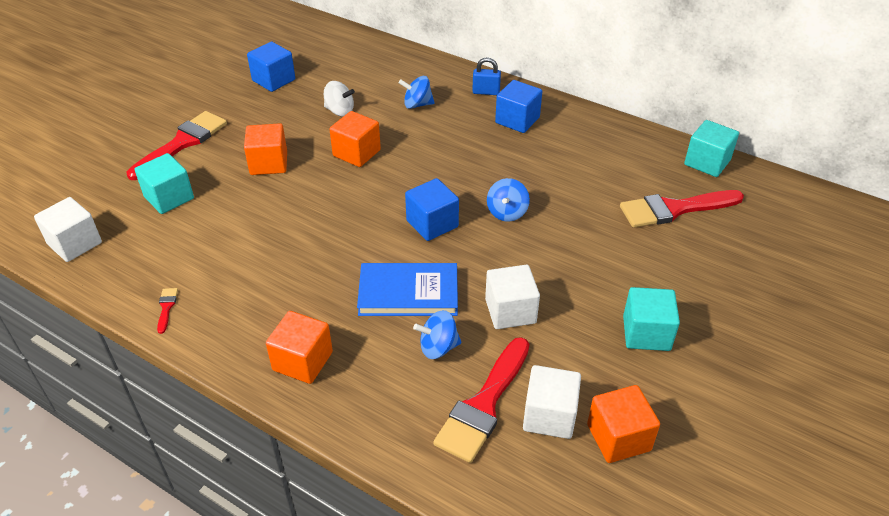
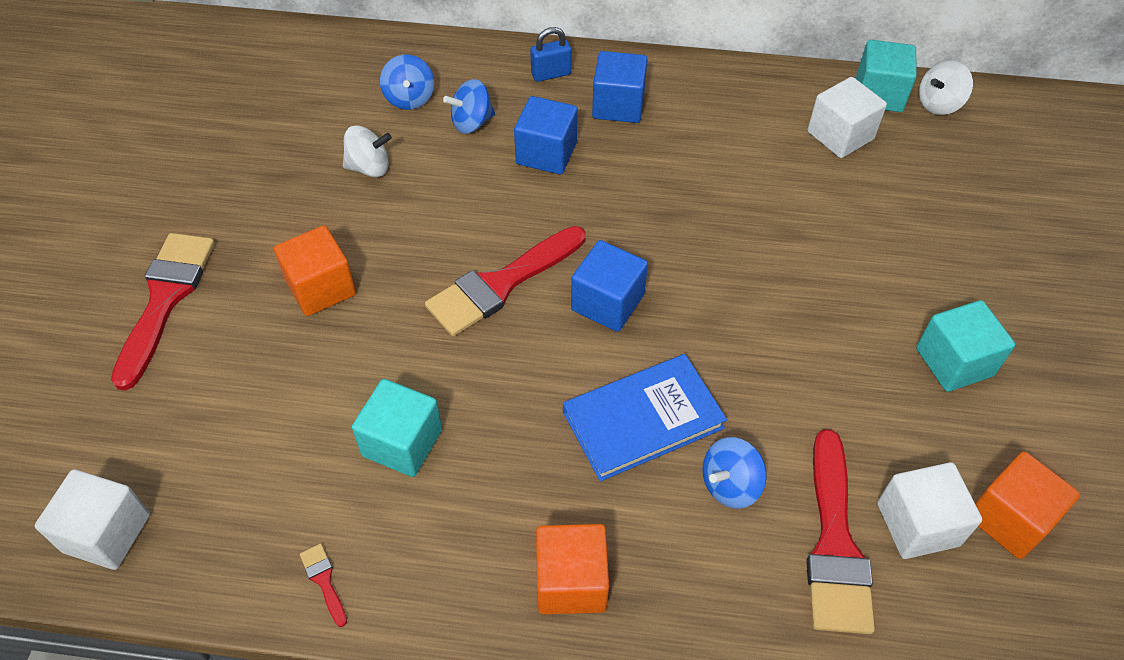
camera: 25 degrees left, 10 degrees up
turquoise cube [135,153,194,214] -> turquoise cube moved to [352,379,442,477]
blue cube [247,41,295,92] -> blue cube moved to [514,96,578,174]
orange cube [330,111,381,167] -> none
white cube [485,265,540,329] -> white cube moved to [807,77,887,158]
blue spinning top [487,178,530,222] -> blue spinning top moved to [380,55,434,110]
red brush [620,190,744,227] -> red brush moved to [425,226,586,336]
none -> white spinning top [919,61,973,115]

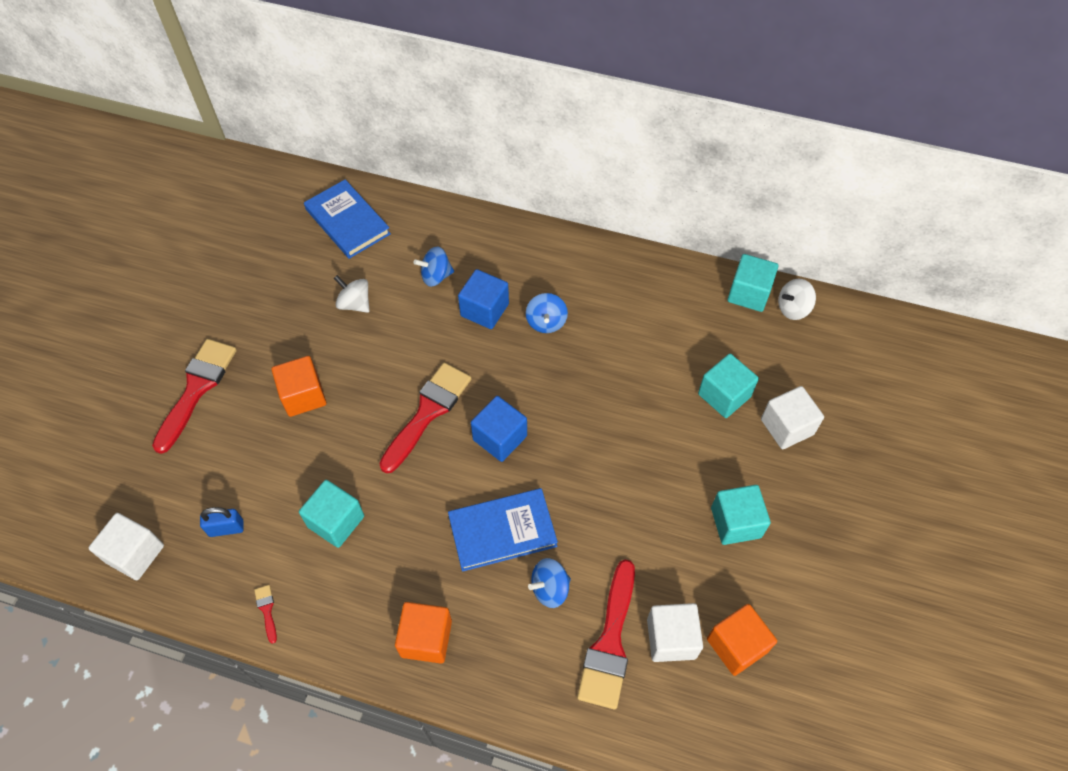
camera: 10 degrees right, 5 degrees up
white spinning top [343,125,392,177] -> white spinning top turned 150 degrees counterclockwise [334,275,370,313]
blue spinning top [380,55,434,110] -> blue spinning top moved to [526,293,568,333]
red brush [425,226,586,336] -> red brush turned 150 degrees clockwise [379,363,471,473]
blue padlock [530,27,572,82] -> blue padlock moved to [200,507,244,537]
blue cube [592,51,648,123] -> none
white cube [807,77,887,158] -> white cube moved to [761,386,824,449]
none -> blue book [304,180,391,259]
none -> turquoise cube [698,354,759,418]

